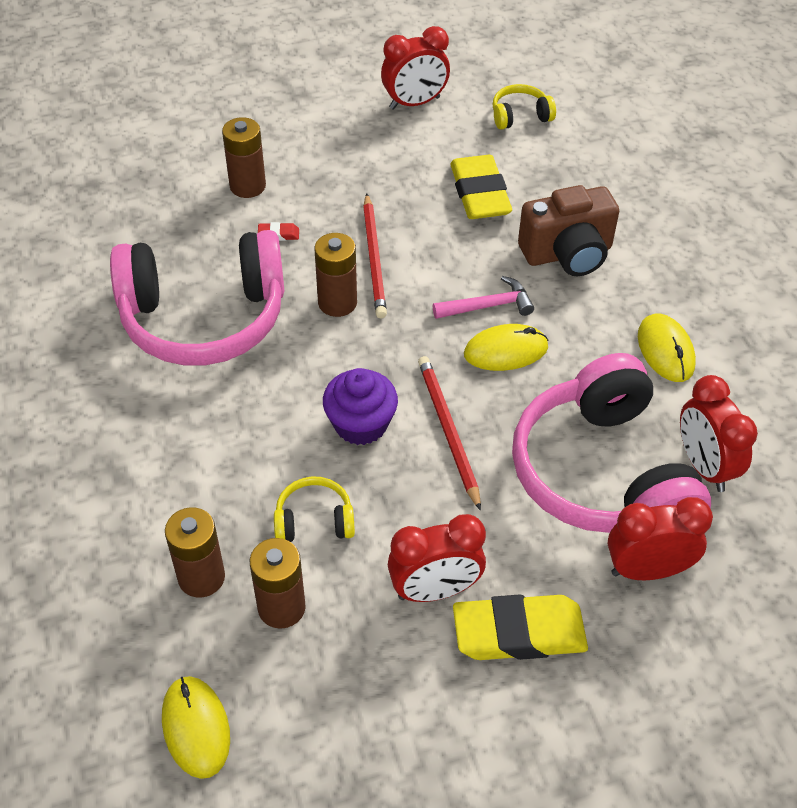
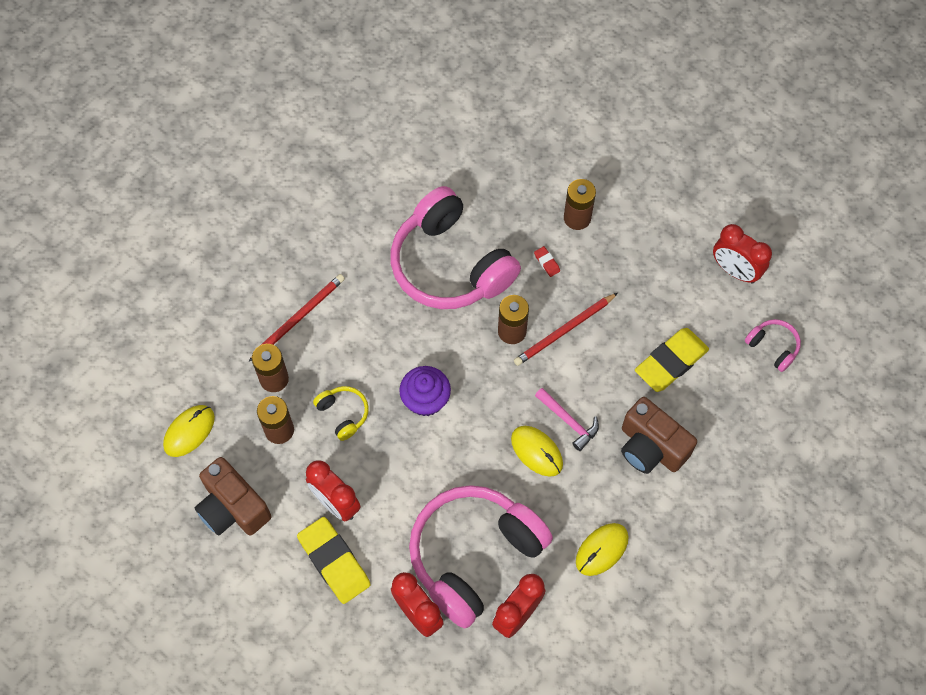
camera: 60 degrees right, 15 degrees up
red pencil [418,356,481,511] -> red pencil moved to [248,274,345,362]
yellow headphones [493,84,556,130] -> pink headphones [745,319,801,372]
none -> brown camera [195,457,271,536]

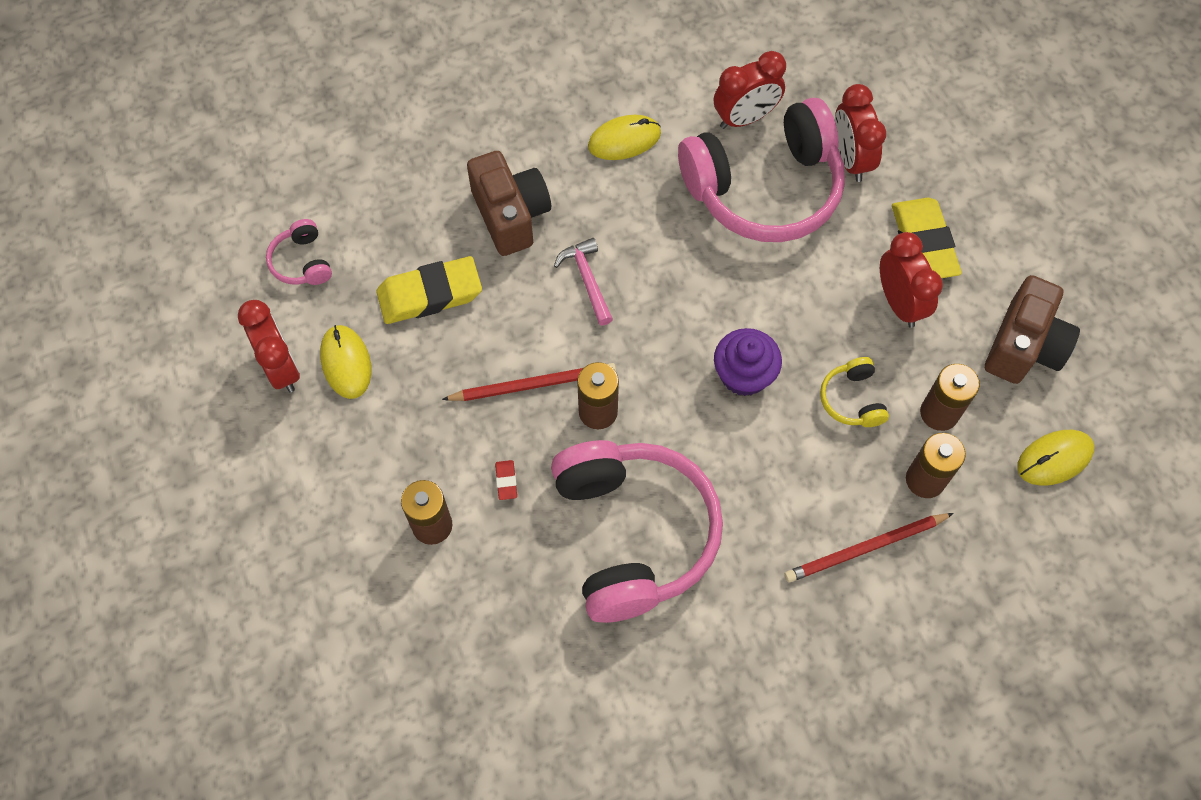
camera: 155 degrees left, 0 degrees up
brown camera [195,457,271,536] -> brown camera turned 45 degrees clockwise [985,275,1080,384]
yellow mouse [511,426,563,477] -> yellow mouse moved to [320,325,372,399]

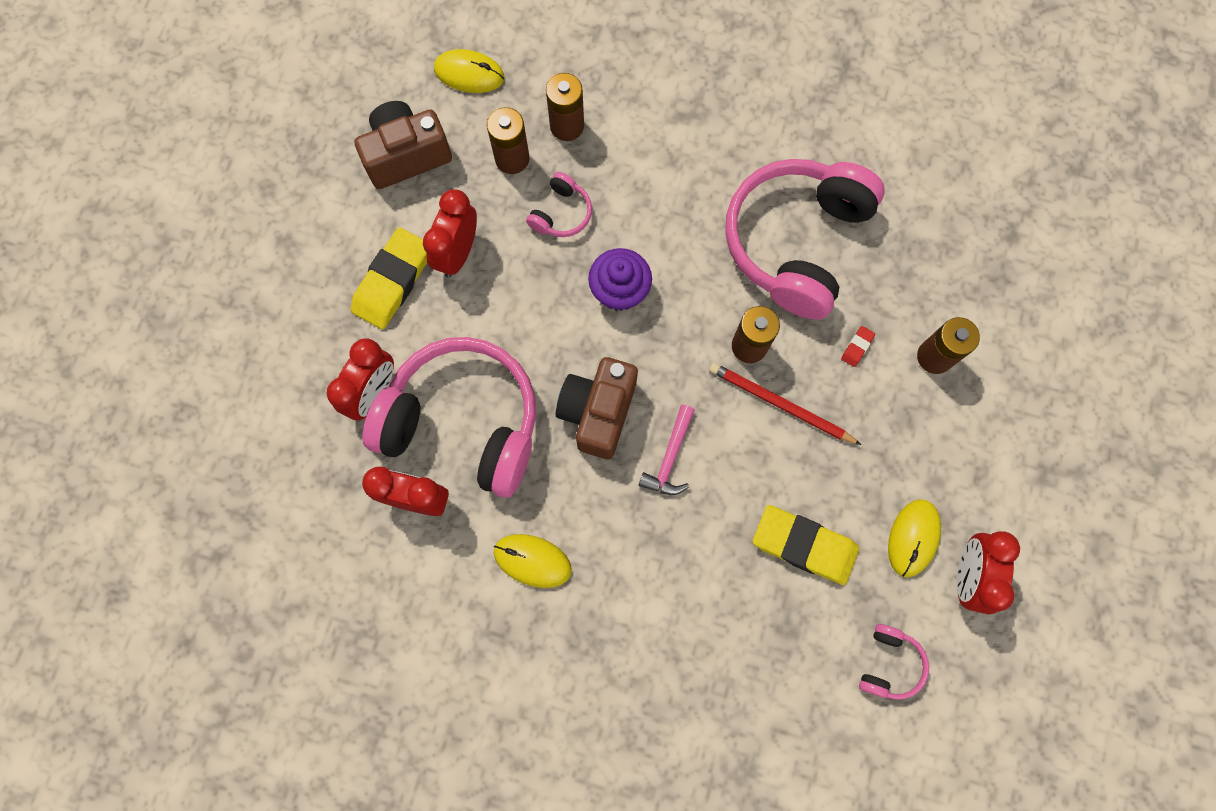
camera: 140 degrees left, 10 degrees up
brown camera [467,151,551,256] -> brown camera moved to [556,357,638,459]
red pencil [784,513,954,582] -> none
yellow headphones [820,357,889,427] -> pink headphones [526,172,592,237]

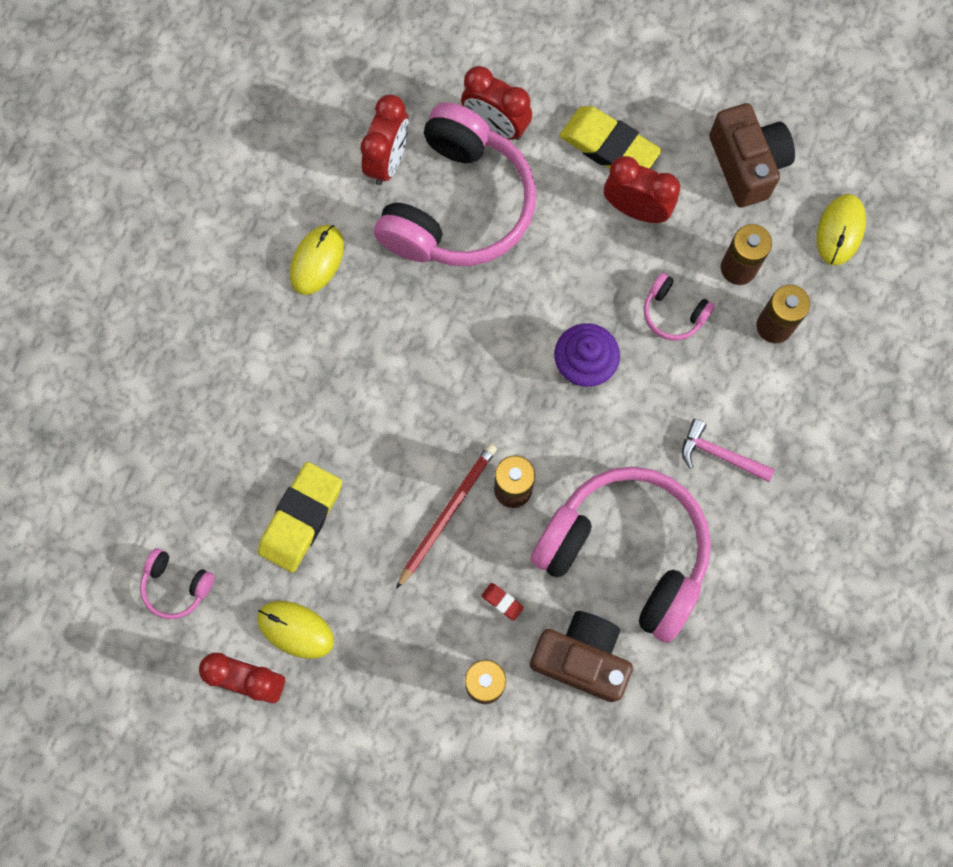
camera: 95 degrees right, 0 degrees up
brown camera [556,357,638,459] -> brown camera moved to [530,611,633,702]
pink hammer [639,405,695,495] -> pink hammer moved to [682,419,775,482]

